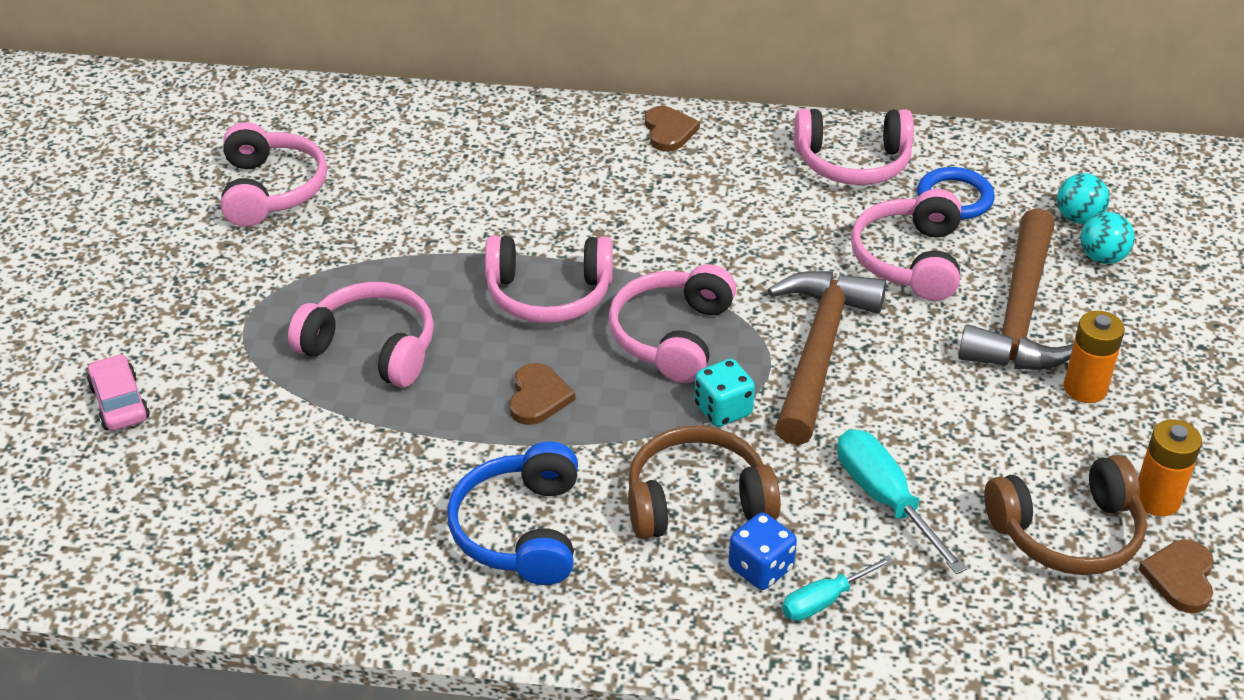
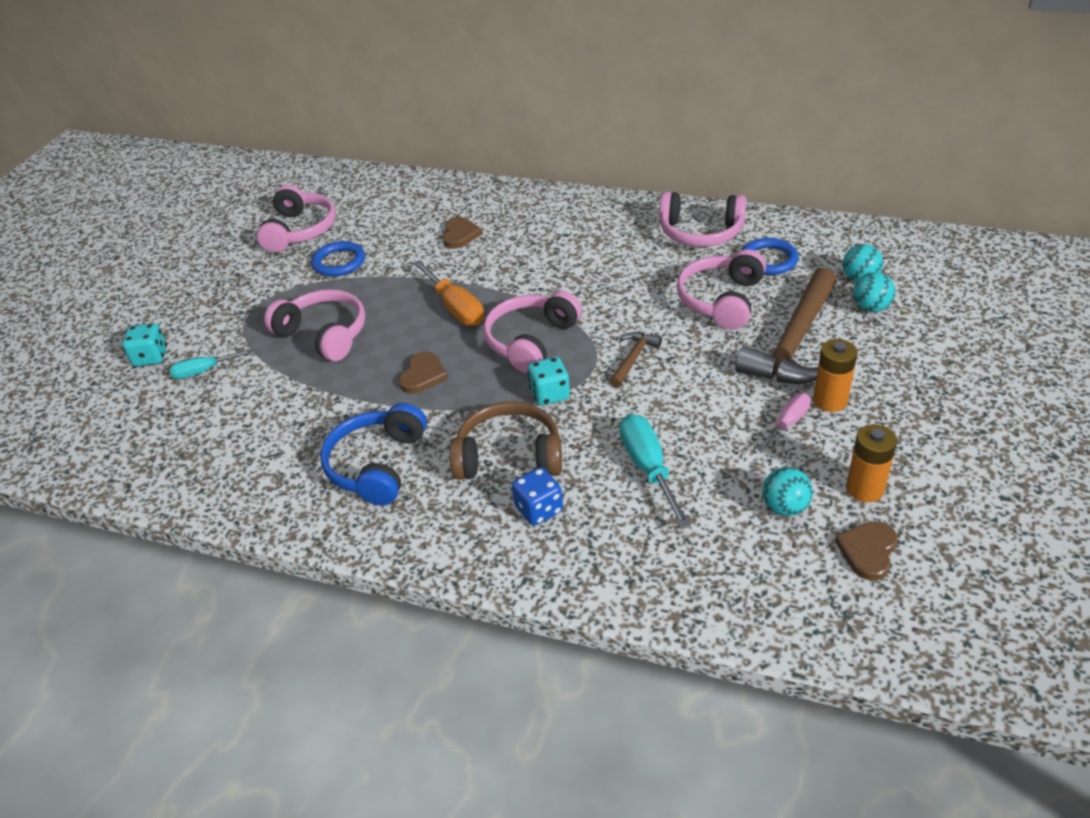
camera: 15 degrees right, 0 degrees up
pink car [87,354,150,431] -> turquoise dice [122,323,167,366]
pink headphones [485,235,613,323] -> orange screwdriver [413,260,484,326]
brown heart [645,106,700,151] -> brown heart moved to [443,217,483,249]
brown hammer [768,271,886,445] -> brown hammer [609,332,662,388], size x0.46
turquoise screwdriver [782,555,894,621] -> turquoise screwdriver moved to [170,349,253,379]
brown headphones [984,455,1147,575] -> turquoise ball [762,467,813,516]
none -> blue ring [311,241,365,276]
none -> pink screwdriver [756,393,811,451]

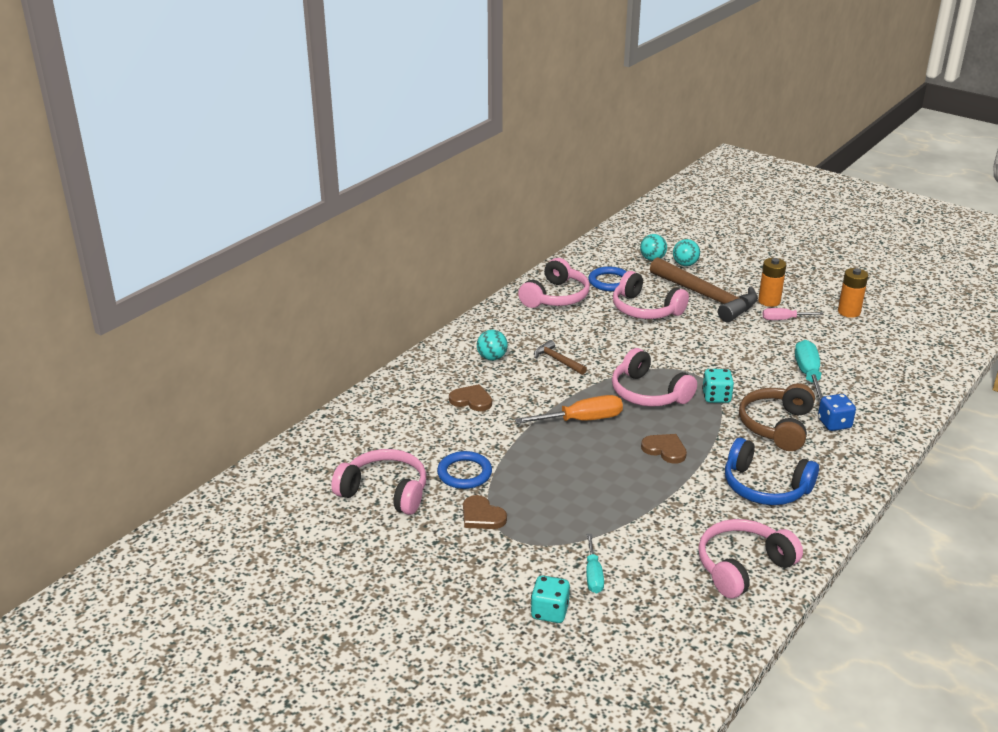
camera: 75 degrees left, 10 degrees down
pink headphones [264,289,365,361] -> pink headphones moved to [698,519,803,598]
brown hammer [609,332,662,388] -> brown hammer moved to [534,340,587,375]
turquoise screwdriver [620,414,691,529] -> turquoise screwdriver turned 90 degrees clockwise [795,340,823,404]
pink screwdriver [756,393,811,451] -> pink screwdriver turned 60 degrees counterclockwise [762,308,823,320]
turquoise ball [762,467,813,516] -> turquoise ball moved to [477,330,508,361]
brown heart [835,521,898,581] -> brown heart moved to [463,495,507,529]

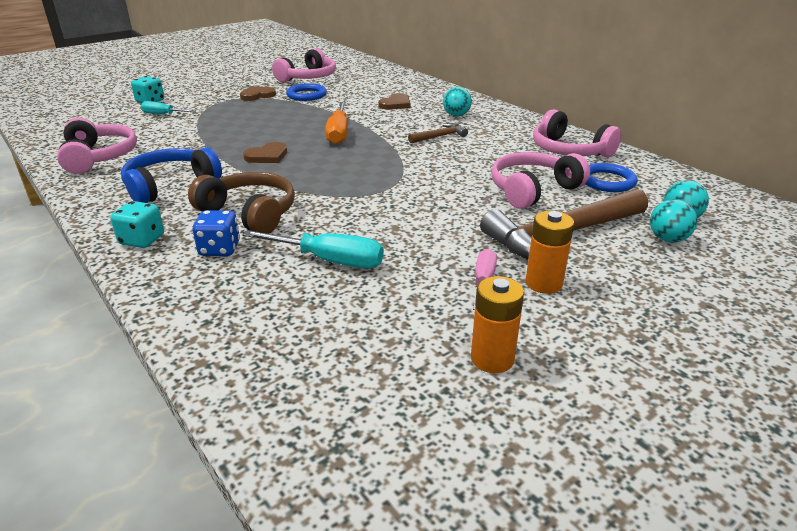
camera: 105 degrees right, 0 degrees up
pink headphones [612,348,697,407] -> none
turquoise dice [702,369,734,403] -> turquoise dice moved to [110,201,164,248]

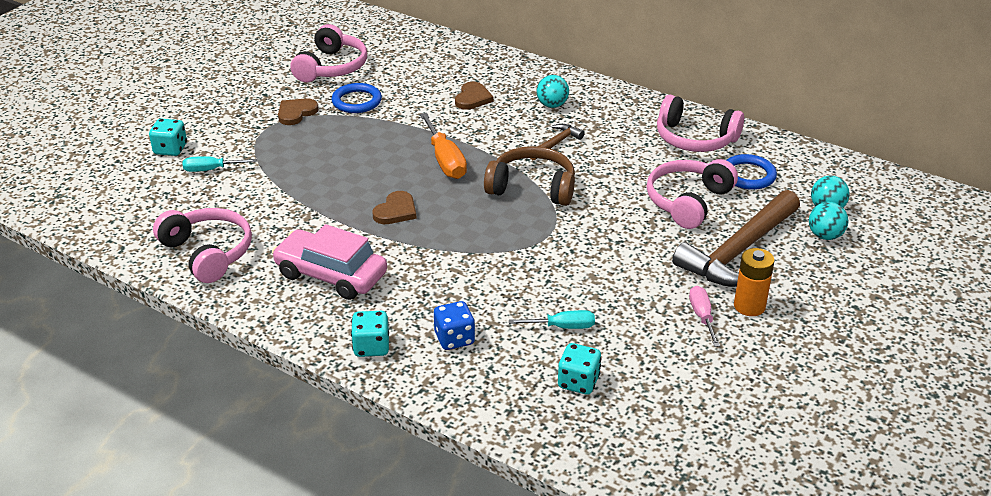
camera: 20 degrees left, 5 degrees up
blue headphones [121,147,222,203] -> pink car [272,224,387,300]
brown headphones [188,172,295,234] -> brown headphones moved to [484,146,575,206]
turquoise screwdriver [242,230,384,269] -> turquoise screwdriver [509,310,595,329], size x0.62
orange battery [471,276,524,373] -> none
none -> turquoise dice [558,343,602,395]

